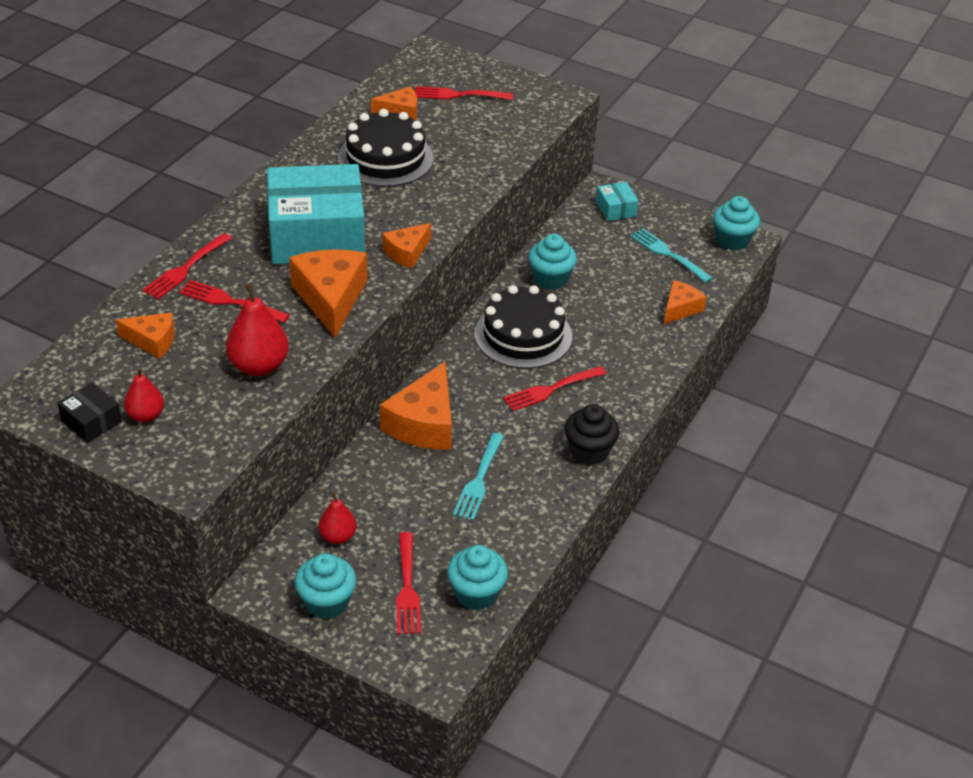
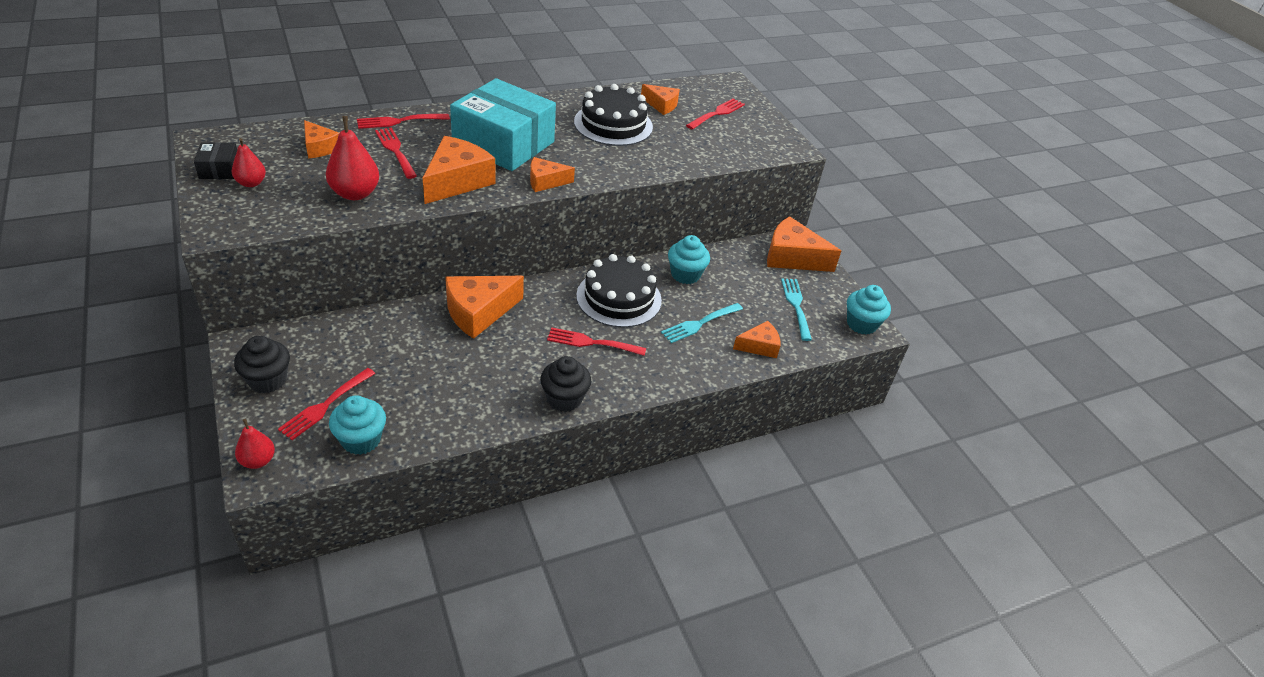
camera: 35 degrees right, 0 degrees up
turquoise cupcake [295,553,356,619] -> black cupcake [234,336,290,393]
red pear [319,492,357,544] -> red pear moved to [235,419,275,469]
red fork [415,86,513,100] -> red fork turned 90 degrees clockwise [686,98,745,130]
turquoise fork [453,433,504,521] -> turquoise fork moved to [661,303,743,343]
turquoise box [596,182,639,221] -> orange cheese [767,216,841,272]

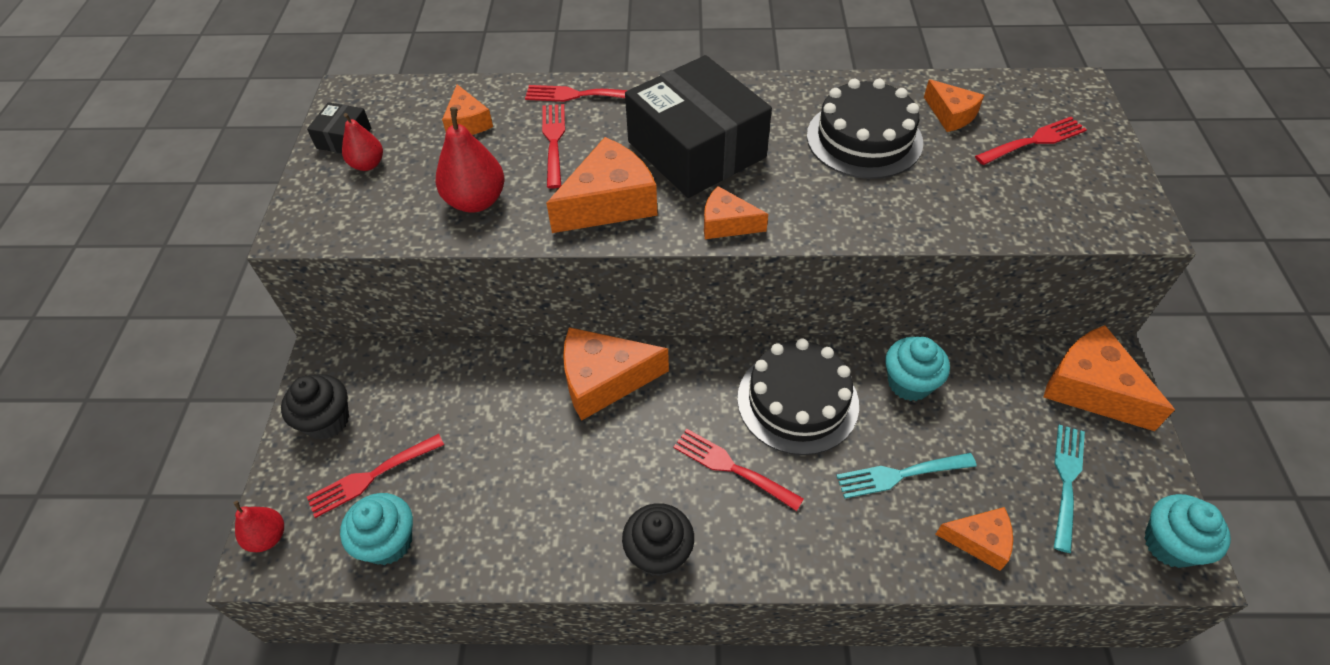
camera: 30 degrees right, 10 degrees up
turquoise box [450,78,556,171] -> black box [625,55,772,198]

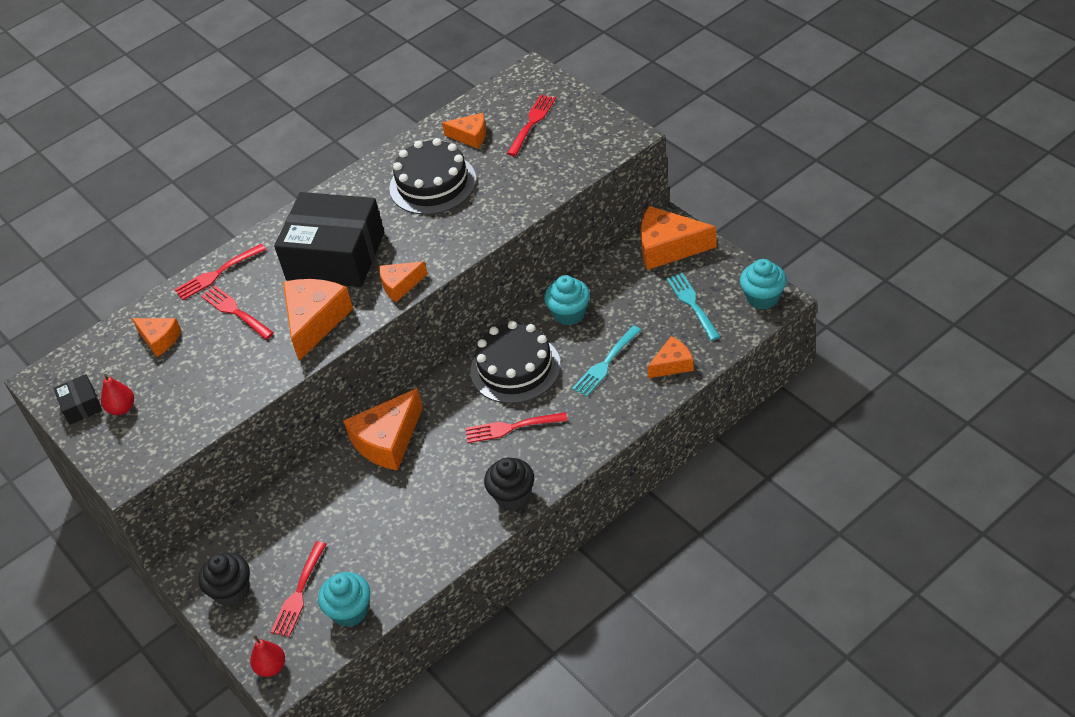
camera: 35 degrees left, 5 degrees down
red pear [435,107,504,213] -> none

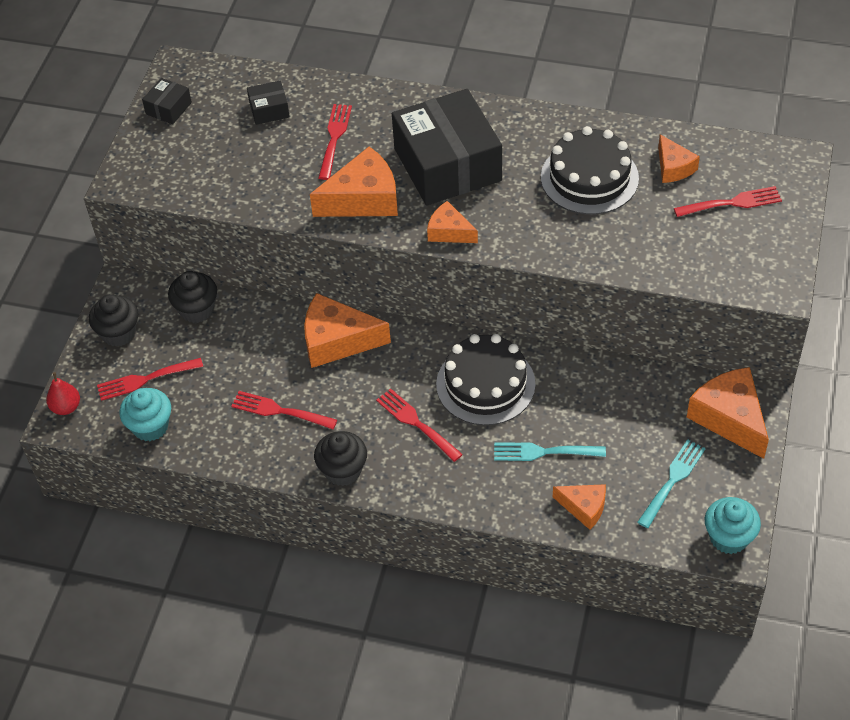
camera: 50 degrees right, 5 degrees up
red pear [101,374,134,415] -> none
orange cheese [132,318,182,357] -> black box [247,81,290,125]
red fork [174,244,266,300] -> red fork moved to [231,391,337,429]
turquoise cupcake [544,275,590,325] -> none
none -> black cupcake [168,271,217,323]

